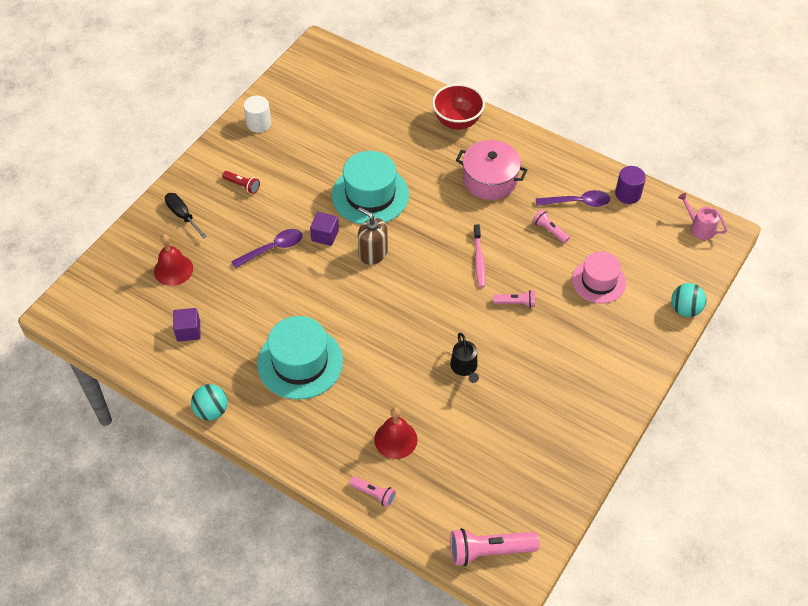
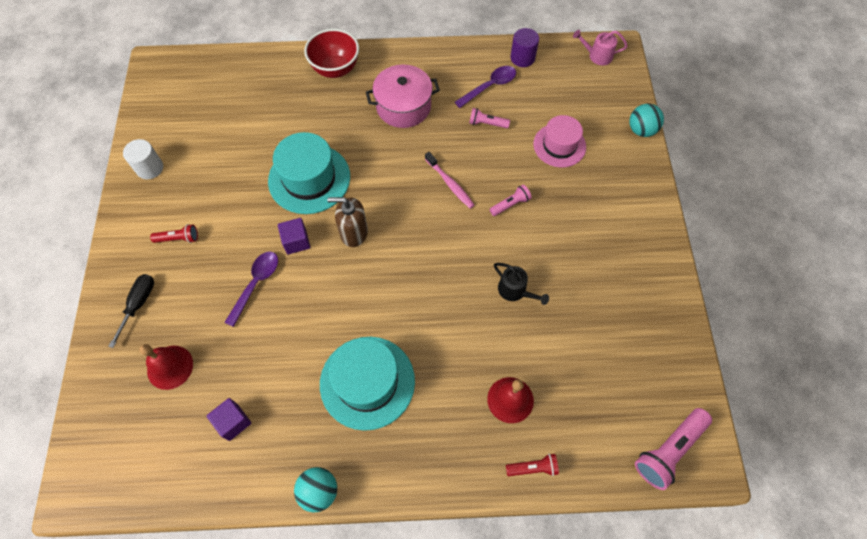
camera: 35 degrees left, 10 degrees up
black screwdriver [165,193,207,239] -> black screwdriver turned 90 degrees clockwise [108,274,154,348]
pink flashlight [349,476,396,507] -> red flashlight [506,453,559,476]

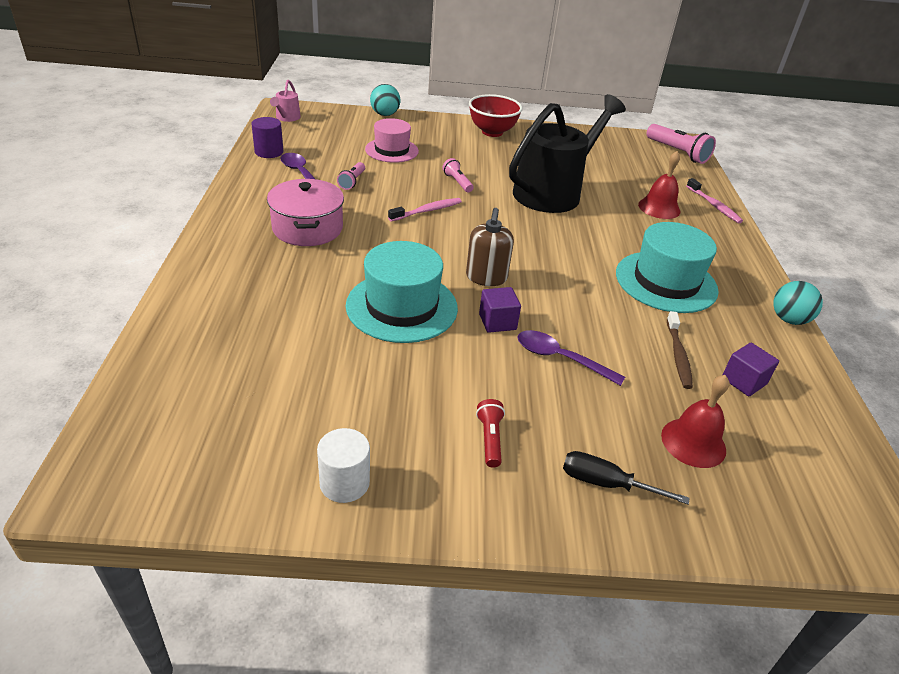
camera: 90 degrees left, 25 degrees down
red bowl [304,29,359,78] -> red bowl moved to [469,94,523,137]
black watering can [494,263,549,305] -> black watering can [509,94,626,213], size x2.47
red flashlight [506,453,559,476] -> pink toothbrush [686,178,743,223]
none -> brown toothbrush [667,311,693,389]

